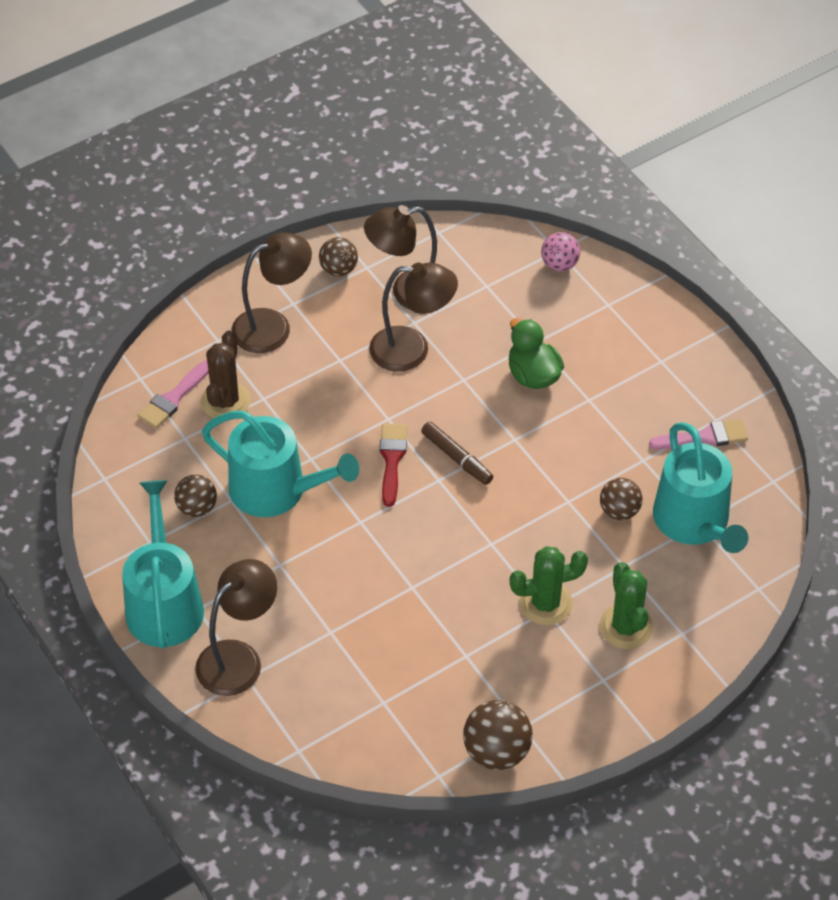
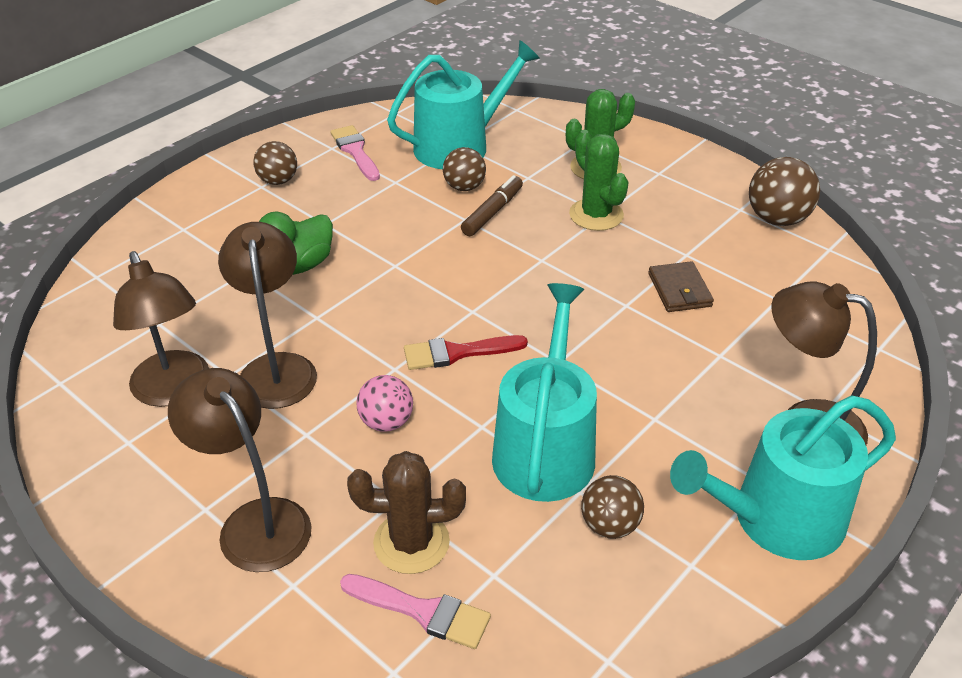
camera: 105 degrees left, 10 degrees down
brown ball [319,237,358,276] -> brown ball moved to [253,141,297,185]
brown marker [421,422,493,485] -> brown marker moved to [461,175,523,236]
pink ball [541,232,580,271] -> pink ball moved to [356,375,413,432]
none -> brown wallet [648,261,714,312]

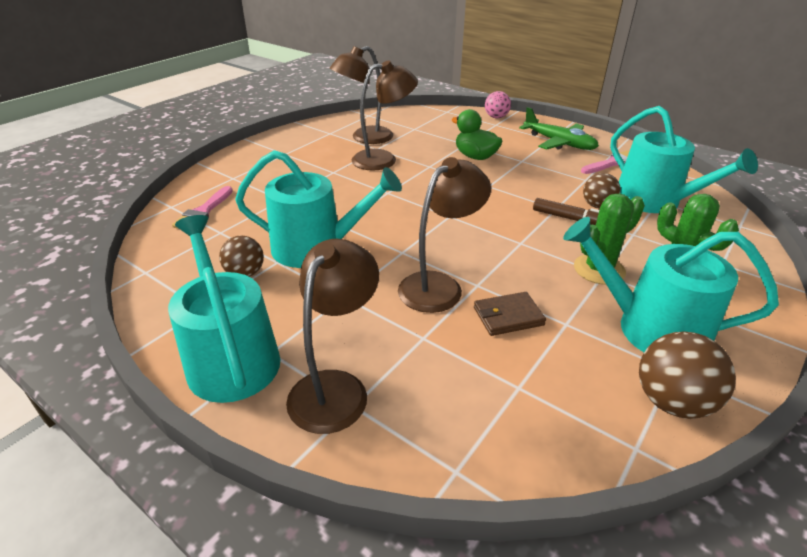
camera: 85 degrees right, 5 degrees down
brown lamp [168,368,311,572] -> brown lamp moved to [398,157,491,313]
brown ball [253,141,297,185] -> green plane [519,107,599,150]
brown cactus [347,451,466,574] -> none
pink ball [356,375,413,432] -> pink ball moved to [485,91,511,118]
red brush [404,335,528,370] -> none
none -> turquoise watering can [563,217,779,352]

